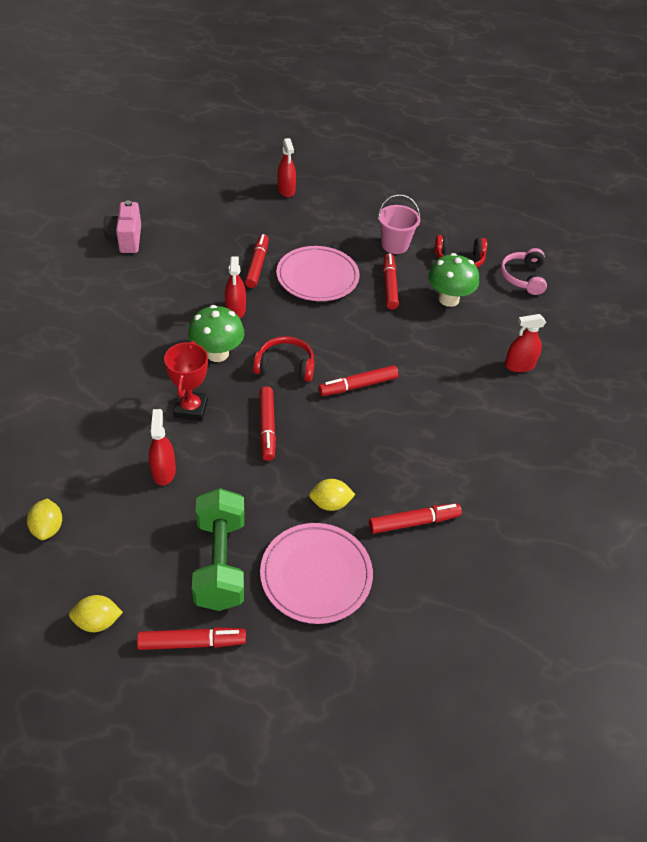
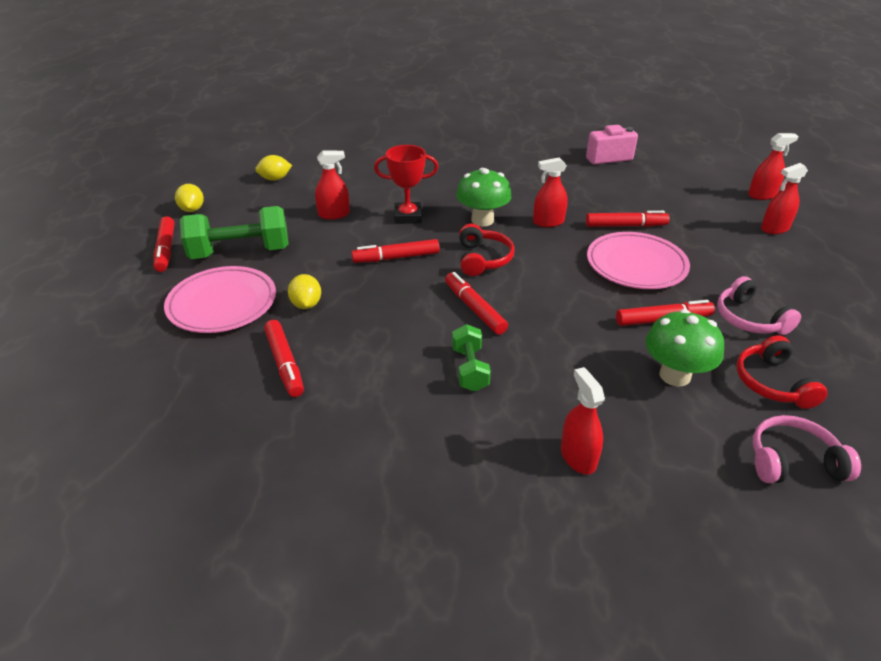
camera: 85 degrees right, 10 degrees down
pink bucket [378,194,420,254] -> pink headphones [717,276,801,335]
none -> green dumbbell [452,324,491,391]
none -> red spray bottle [748,133,799,200]

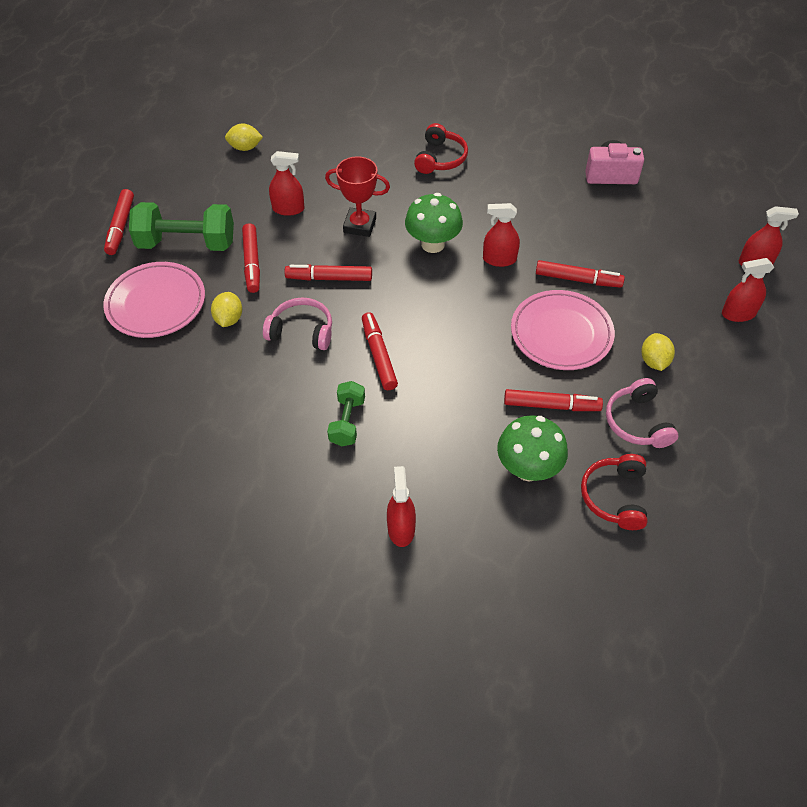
camera: 15 degrees right, 15 degrees up
yellow lemon [175,184,204,212] -> yellow lemon moved to [641,333,675,371]
red marker [264,320,304,397] -> red marker moved to [242,223,260,293]
red headphones [459,224,515,276] -> red headphones moved to [414,123,468,174]
pink headphones [753,415,861,483] -> pink headphones moved to [263,298,332,350]

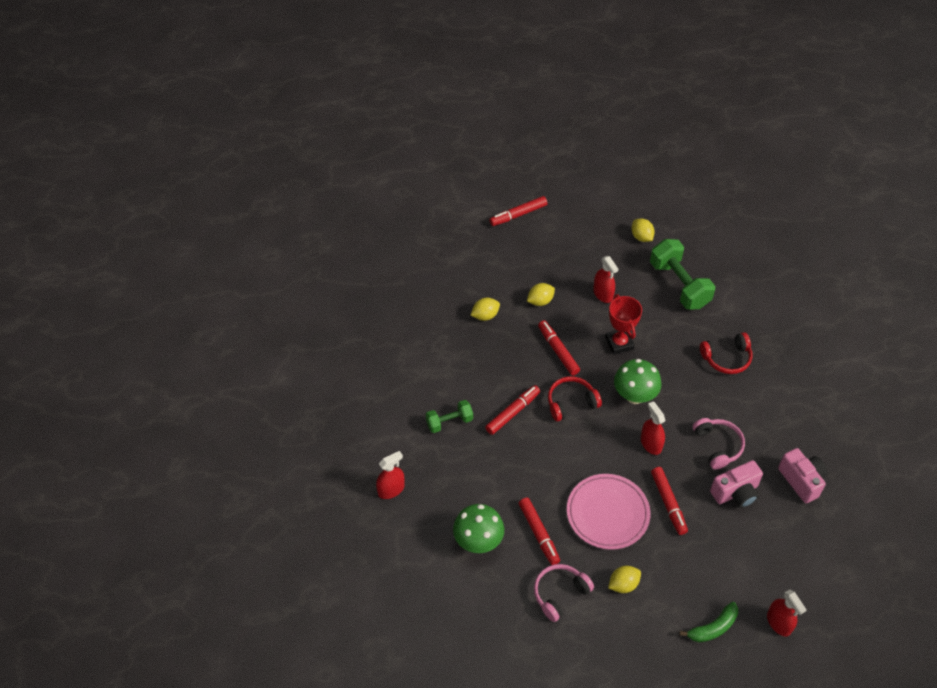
camera: 60 degrees right, 0 degrees up
pink plate [103,262,205,338] -> none
green dumbbell [129,202,234,251] -> green dumbbell moved to [650,239,715,309]
red marker [242,223,260,293] -> yellow lemon [527,283,555,306]
pink headphones [263,298,332,350] -> pink headphones moved to [693,418,745,470]
red headphones [581,454,647,530] -> red headphones moved to [548,376,602,421]
red spray bottle [722,258,774,322] -> green banana [680,602,738,642]
none -> pink camera [710,460,763,508]

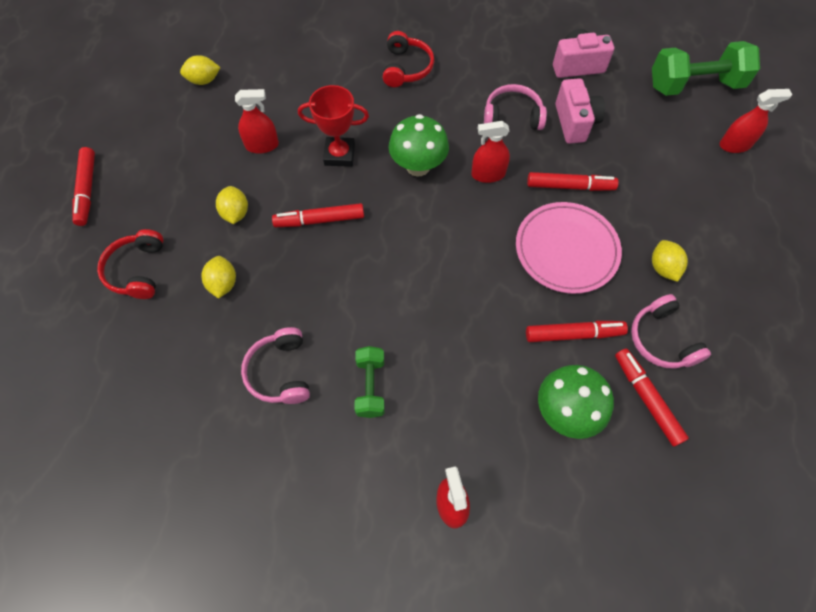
camera: 70 degrees left, 10 degrees up
red marker [485,385,540,435] -> red marker moved to [615,348,689,447]
red headphones [548,376,602,421] -> red headphones moved to [97,229,164,299]
green dumbbell [650,239,715,309] -> green dumbbell moved to [652,41,760,96]
green banana [680,602,738,642] -> none
none -> pink headphones [241,327,310,404]

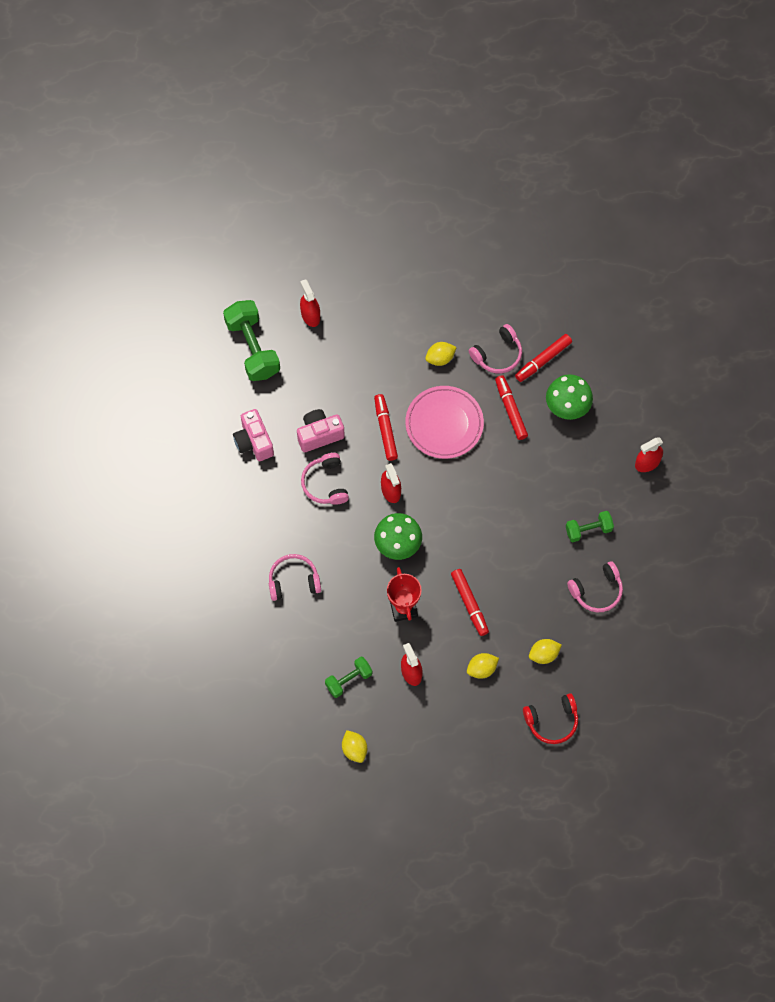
camera: 105 degrees left, 5 degrees up
red marker [72,147,95,226] -> none
red headphones [383,31,434,87] -> pink headphones [269,554,321,601]
none -> green dumbbell [325,657,373,698]

